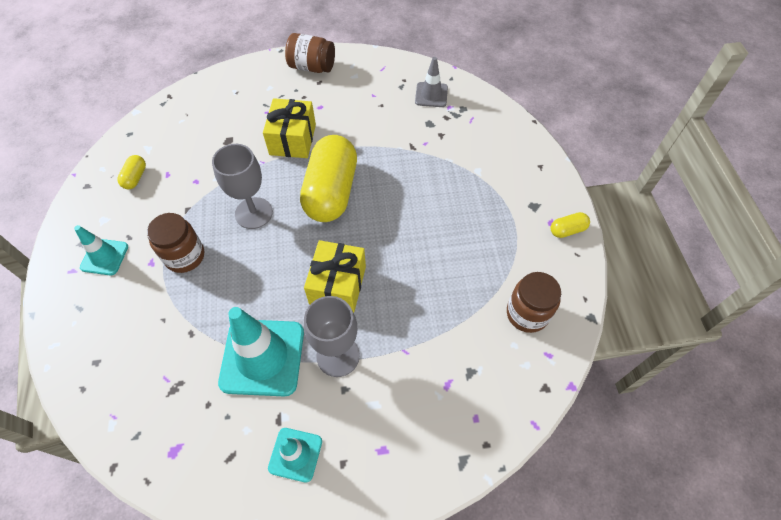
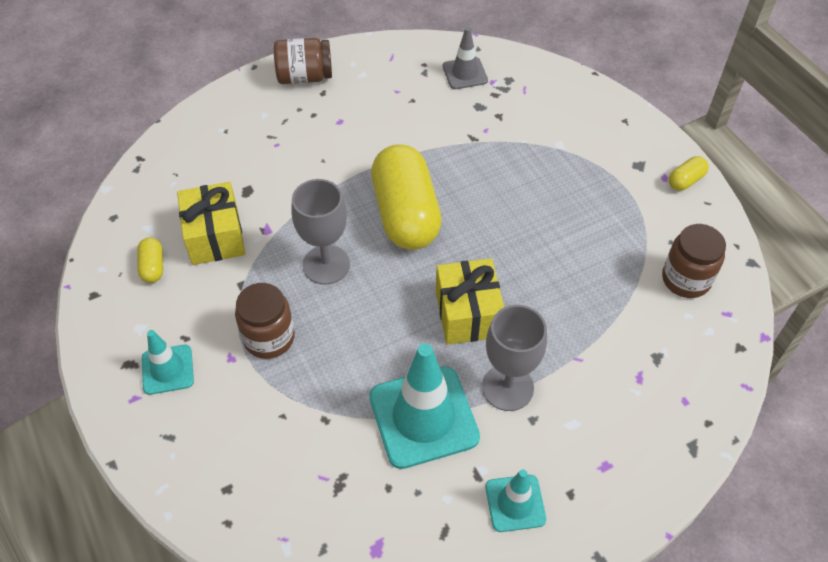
camera: 20 degrees left, 5 degrees down
yellow gift [263,98,316,158] -> yellow gift moved to [177,182,245,265]

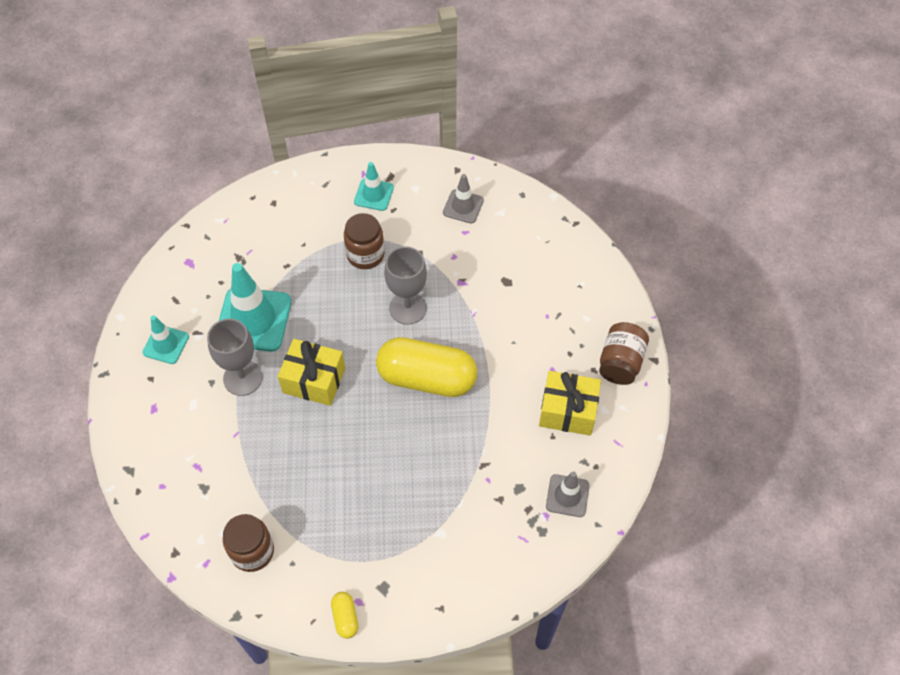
camera: 115 degrees right, 5 degrees up
yellow capsule [137,237,163,283] -> grey traffic cone [443,174,484,224]
yellow gift [177,182,245,265] -> yellow gift moved to [539,371,601,436]

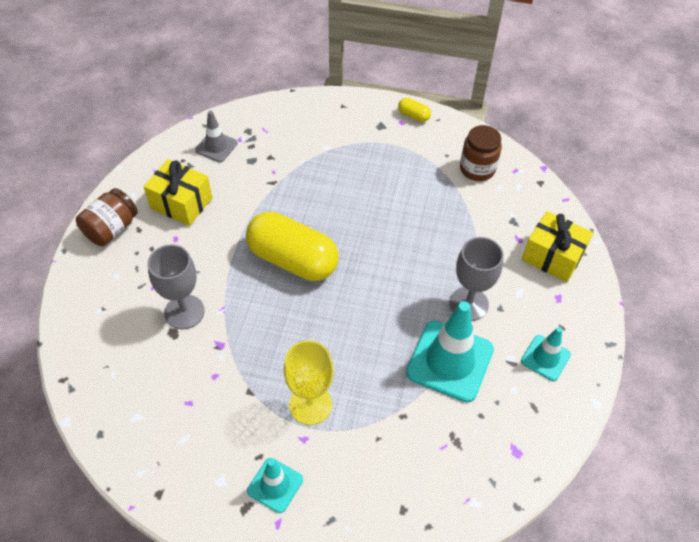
camera: 165 degrees left, 5 degrees down
yellow gift [278,339,345,406] -> yellow gift moved to [522,211,593,282]
yellow capsule [331,592,358,639] -> yellow capsule turned 60 degrees counterclockwise [398,98,431,122]
brown jar [344,213,384,269] -> yellow goblet [284,340,334,425]
grey goblet [384,246,427,325] -> grey goblet moved to [148,244,205,329]
grey traffic cone [443,174,484,224] -> none

